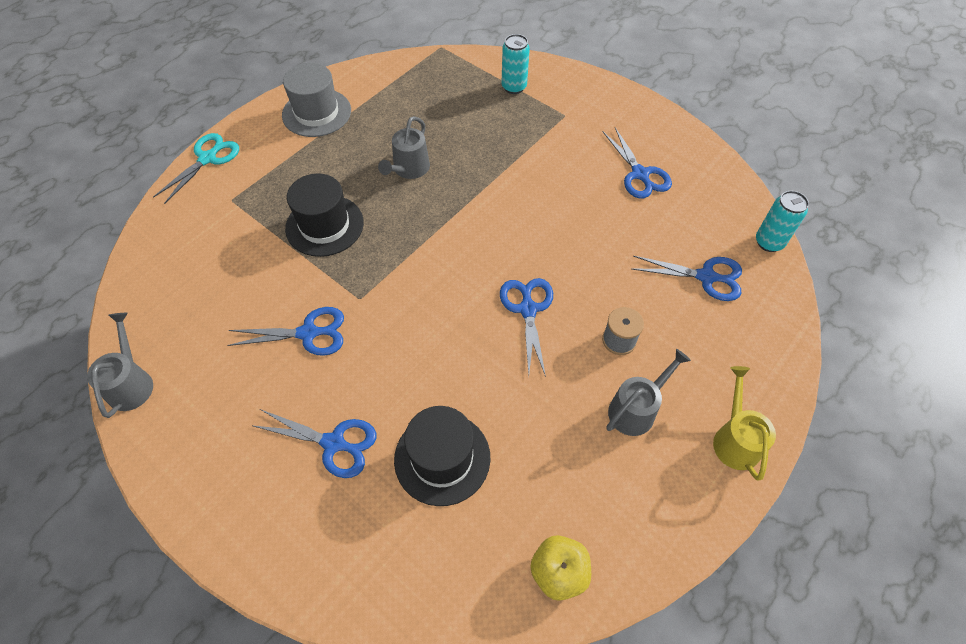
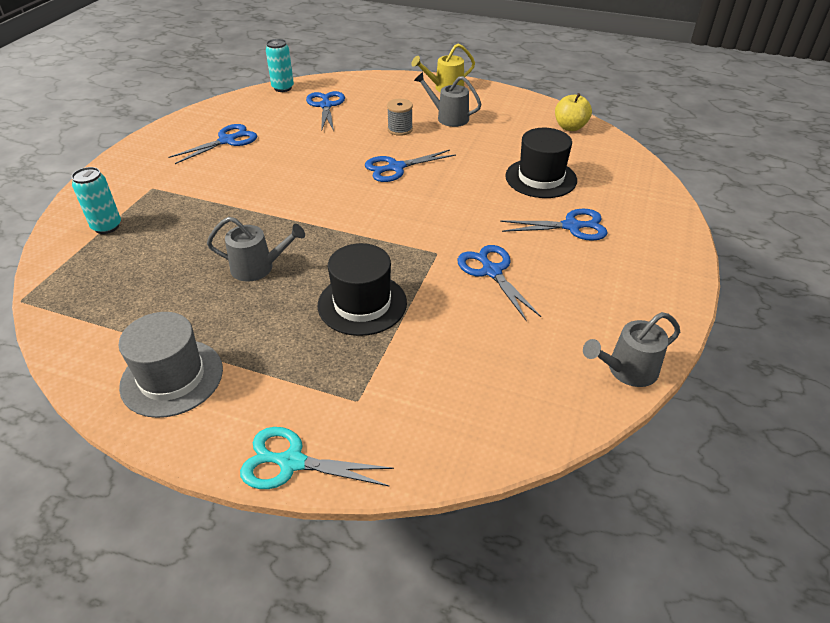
camera: 110 degrees left, 15 degrees down
blue scissors [251,409,376,478] -> blue scissors turned 90 degrees clockwise [500,209,608,241]

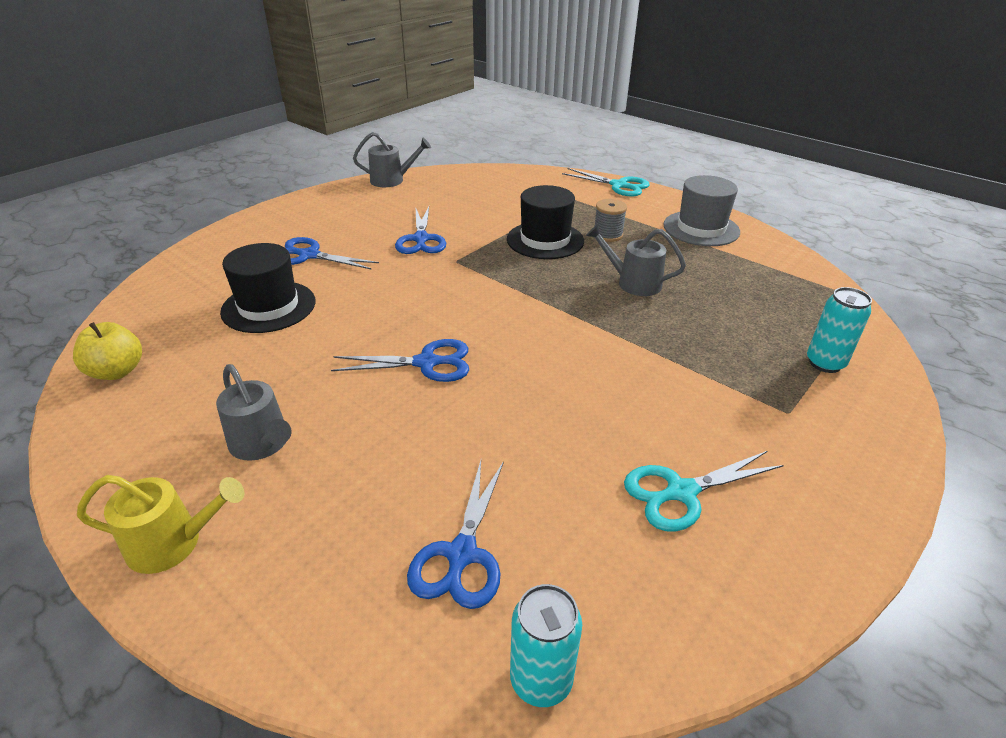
camera: 160 degrees left, 5 degrees down
blue scissors [169,124,257,164] -> turquoise scissors [624,451,784,532]
grey spool [387,99,413,136] -> grey spool moved to [595,199,627,242]

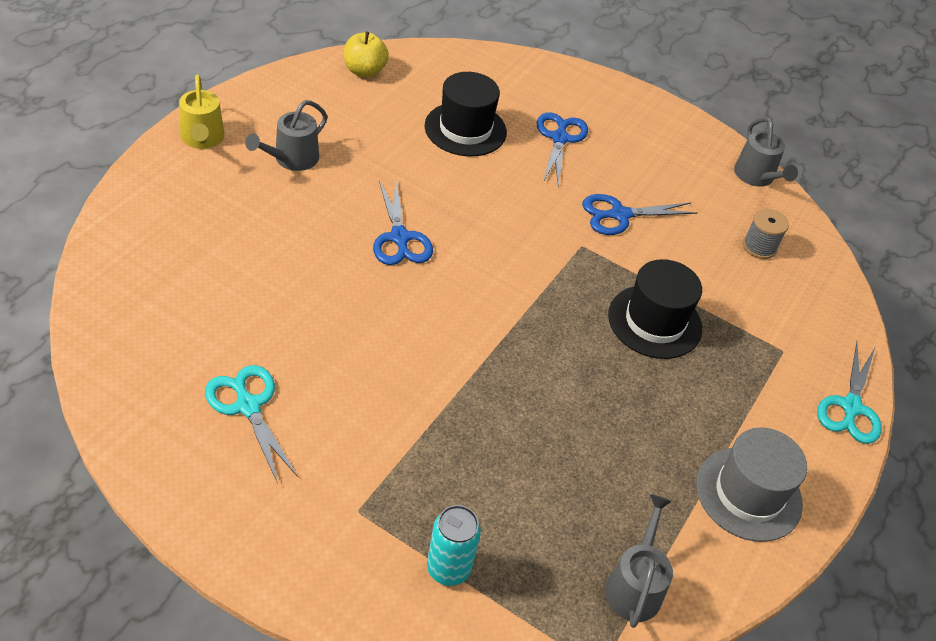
camera: 75 degrees right, 10 degrees up
blue scissors [407,461,504,609] -> none
turquoise can [510,584,582,707] -> none
grey watering can [586,224,686,296] -> grey watering can moved to [605,494,673,628]
grey spool [595,199,627,242] -> grey spool moved to [743,209,789,259]

